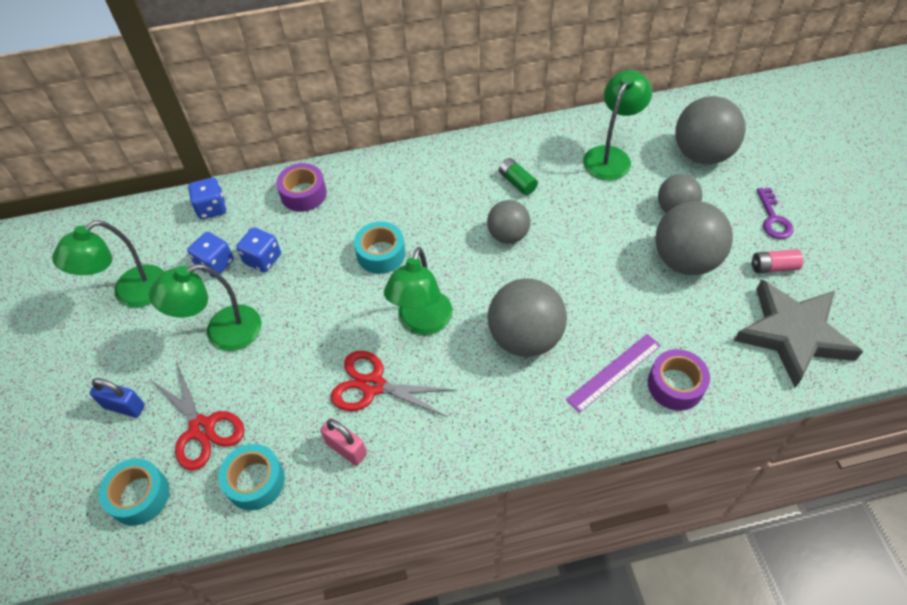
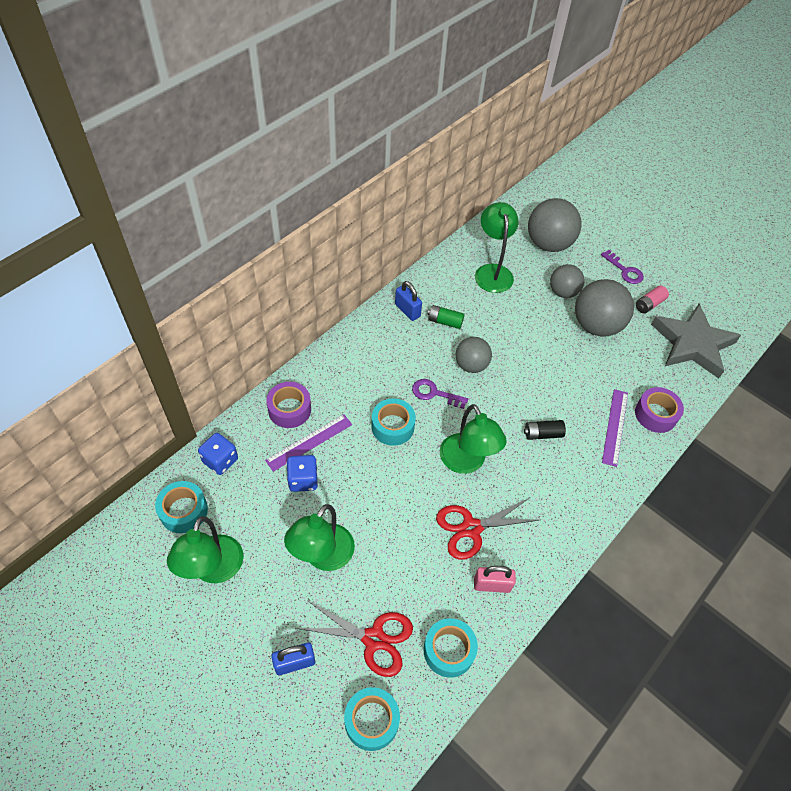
camera: 40 degrees left, 0 degrees up
blue dice [187,232,234,277] -> none
grey ball [488,278,567,357] -> black battery [524,420,566,440]
none -> turquoise tape [155,481,208,533]
none -> purple ruler [265,414,352,472]
none -> blue padlock [395,281,422,321]
none -> purple key [412,379,468,409]

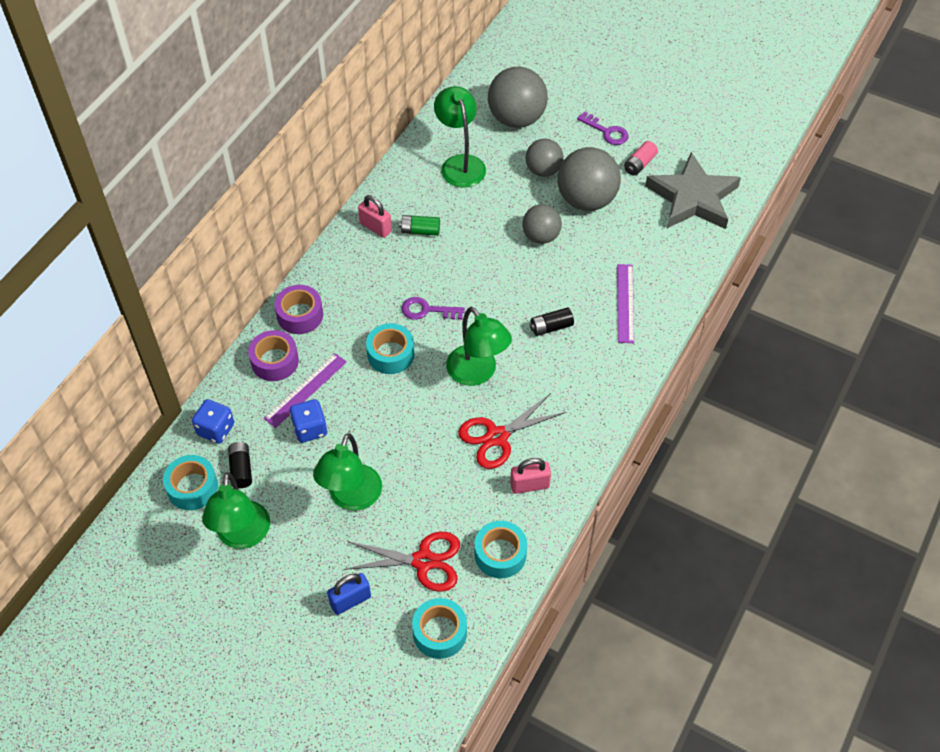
camera: 10 degrees left, 0 degrees up
blue padlock [395,281,422,321] -> pink padlock [358,195,392,238]
grey ball [456,337,492,373] -> grey ball moved to [522,204,562,244]
purple tape [635,387,684,433] -> purple tape moved to [274,285,323,334]
none -> black battery [228,442,252,488]

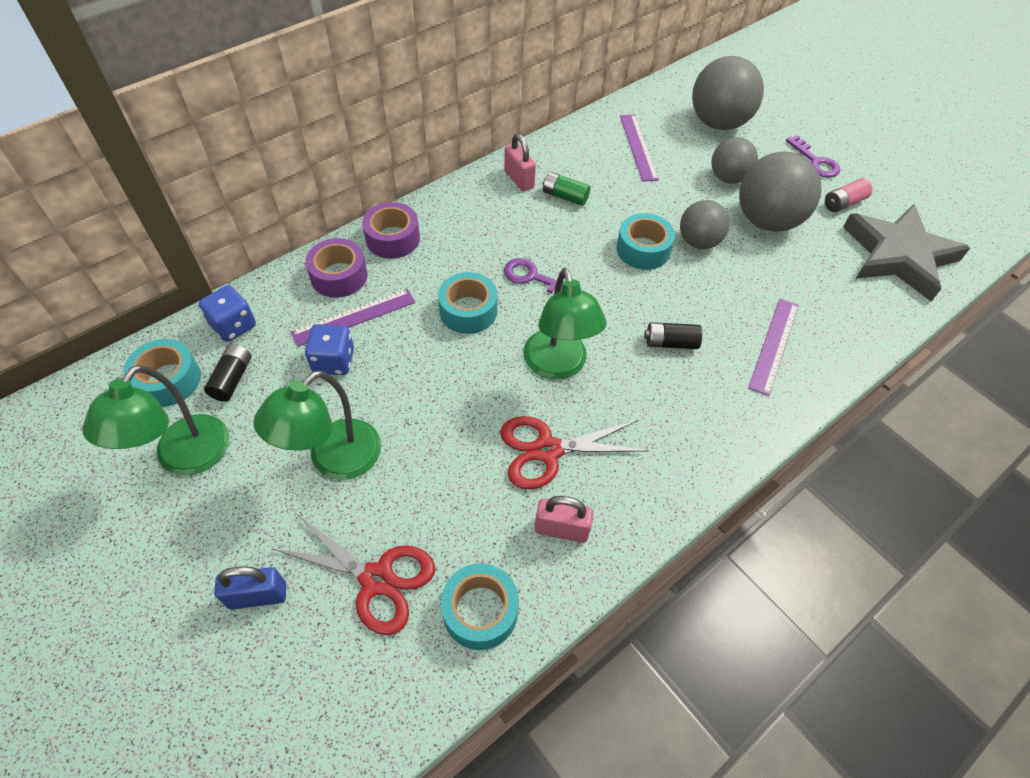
camera: 20 degrees right, 0 degrees up
turquoise tape [412,598,467,659] -> turquoise tape moved to [616,213,675,270]
green lamp [434,86,486,188] -> purple ruler [620,114,659,182]

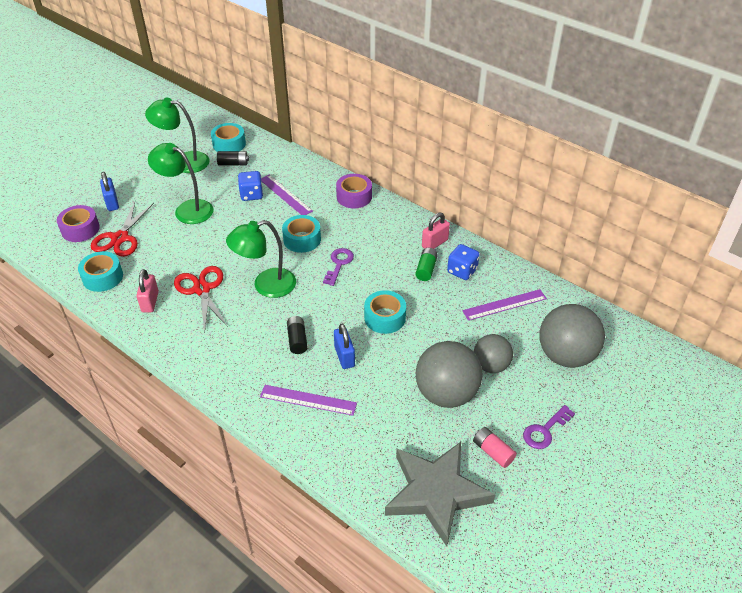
camera: 80 degrees right, 10 degrees down
blue dice [199,285,256,342] -> blue dice moved to [447,244,480,280]
purple tape [305,238,368,298] -> purple tape moved to [57,205,100,242]
grey ball [680,200,730,249] -> none
none -> blue padlock [334,324,355,369]

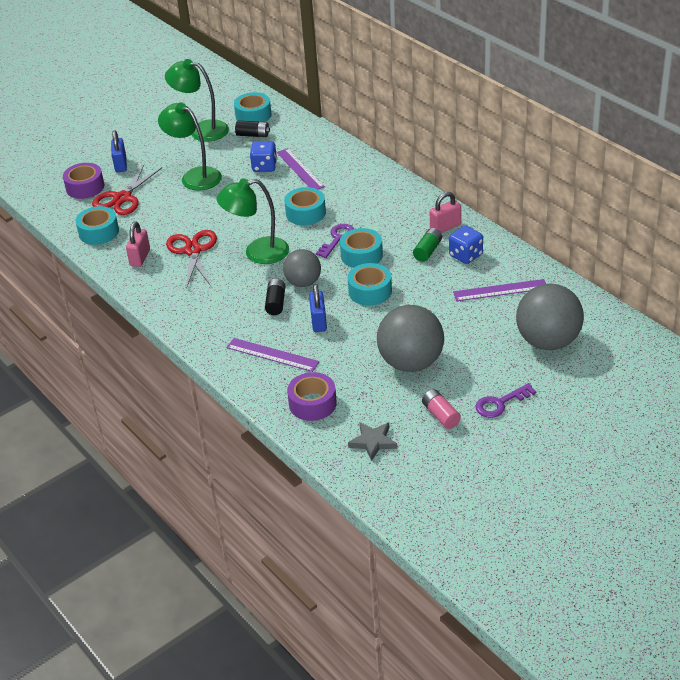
camera: 15 degrees right, 5 degrees down
purple tape [336,174,372,208] -> purple tape moved to [287,372,337,421]
grey star [385,442,495,546] -> grey star [348,422,397,461], size x0.46
grey ball [474,334,513,373] -> grey ball moved to [283,249,321,287]
none -> turquoise tape [340,228,383,268]

